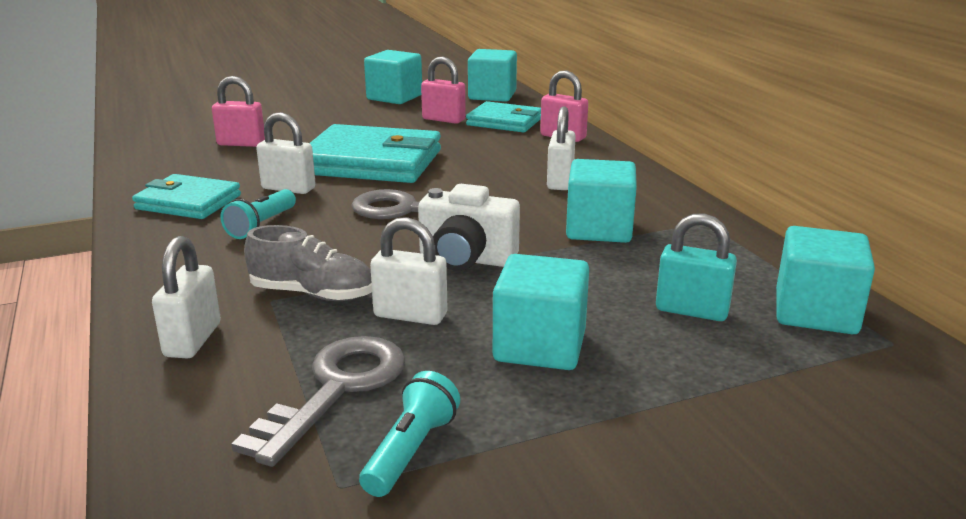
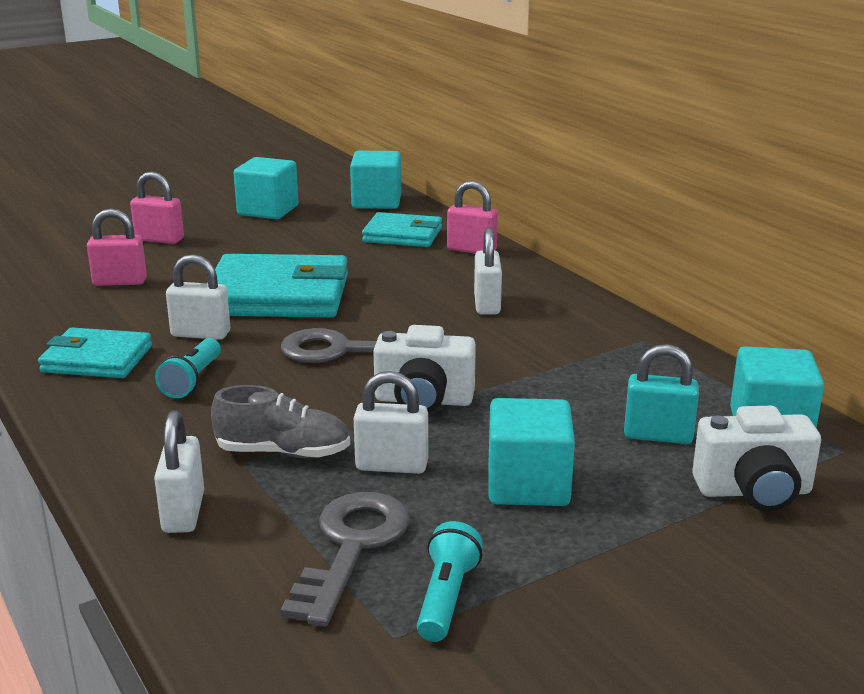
camera: 10 degrees left, 0 degrees up
pink padlock [421,57,466,124] -> pink padlock moved to [130,171,184,244]
turquoise cube [566,159,637,243] -> none
none -> white camera [692,406,821,512]

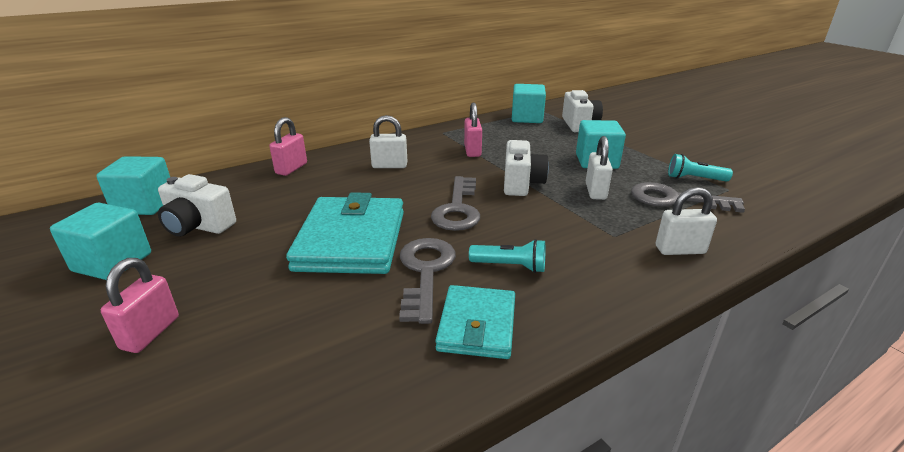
camera: 90 degrees left, 5 degrees up
pink padlock [87,208,147,286] -> pink padlock moved to [464,103,482,157]
white padlock [166,254,230,340] -> grey key [399,238,456,324]
grey shoe [211,385,350,458] -> none
turquoise wallet [362,212,442,247] -> none
turquoise padlock [624,344,699,444] -> none
none -> white camera [158,174,236,237]

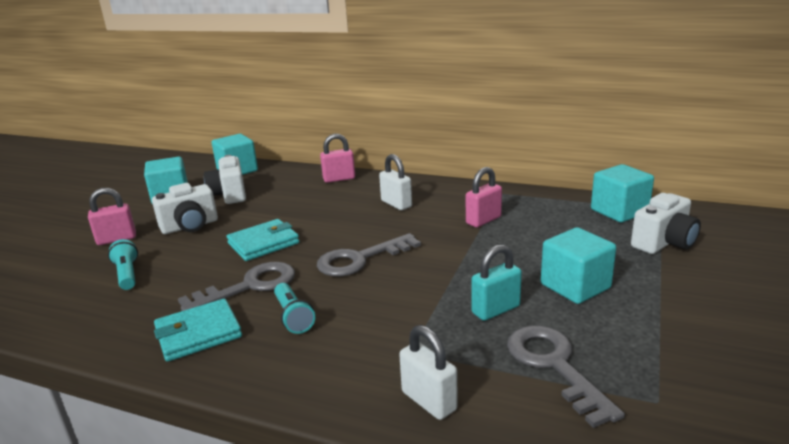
camera: 55 degrees right, 5 degrees down
turquoise wallet [286,192,404,274] -> turquoise wallet [227,219,299,261], size x0.60
white camera [504,140,549,196] -> white camera moved to [152,183,218,234]
white padlock [586,136,613,200] -> turquoise padlock [471,244,522,321]
turquoise flashlight [668,154,733,182] -> turquoise flashlight moved to [108,239,138,290]

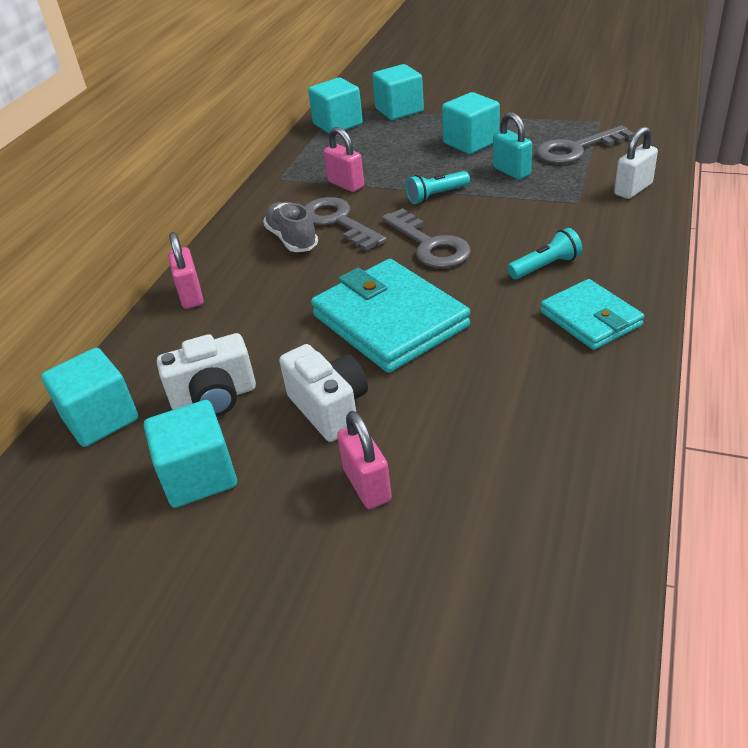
camera: 90 degrees left, 15 degrees up
turquoise flashlight [108,239,138,290] -> turquoise flashlight moved to [406,171,470,204]
grey key [178,262,295,311] -> grey key moved to [304,197,387,251]
turquoise wallet [227,219,299,261] -> turquoise wallet [311,259,470,373], size x1.66
white padlock [379,154,412,210] -> grey shoe [263,202,318,252]
white camera [631,193,701,254] -> turquoise cube [372,64,424,120]

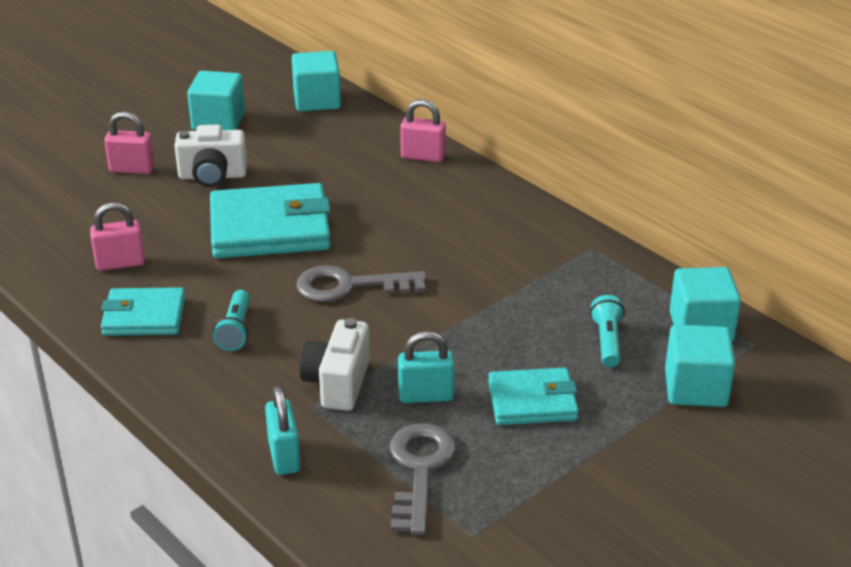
camera: 115 degrees right, 5 degrees down
white camera [157,333,256,417] -> white camera moved to [299,318,370,411]
grey shoe [263,202,318,252] -> none
grey key [304,197,387,251] -> none
pink padlock [324,127,364,192] -> pink padlock moved to [90,202,145,271]
turquoise flashlight [406,171,470,204] -> turquoise flashlight moved to [590,295,625,367]
turquoise cube [442,92,500,154] -> turquoise wallet [488,368,579,425]
white padlock [614,126,658,199] -> turquoise padlock [265,386,301,475]

